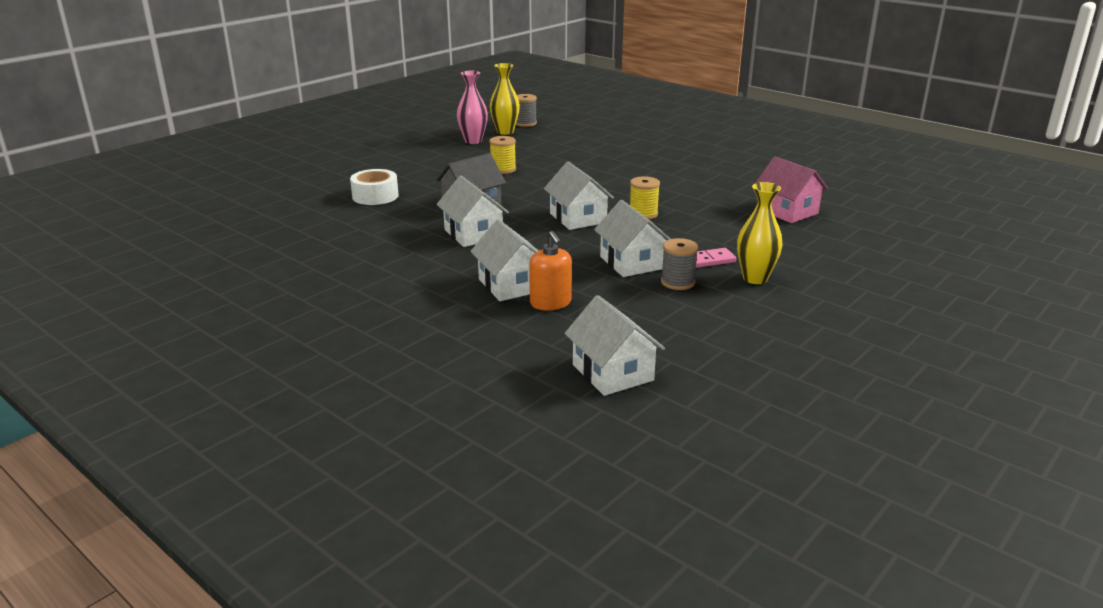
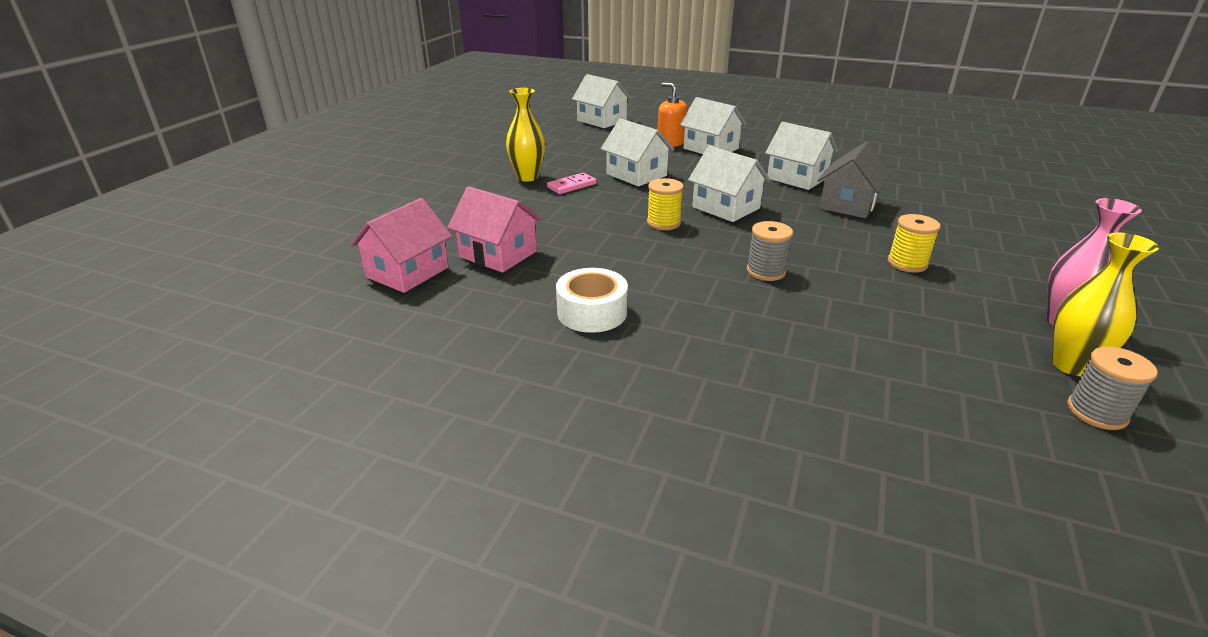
camera: 160 degrees right, 5 degrees up
white tape [350,169,398,205] -> white tape moved to [556,268,628,333]
grey spool [661,238,698,290] -> grey spool moved to [747,221,793,281]
none -> pink house [350,198,452,293]

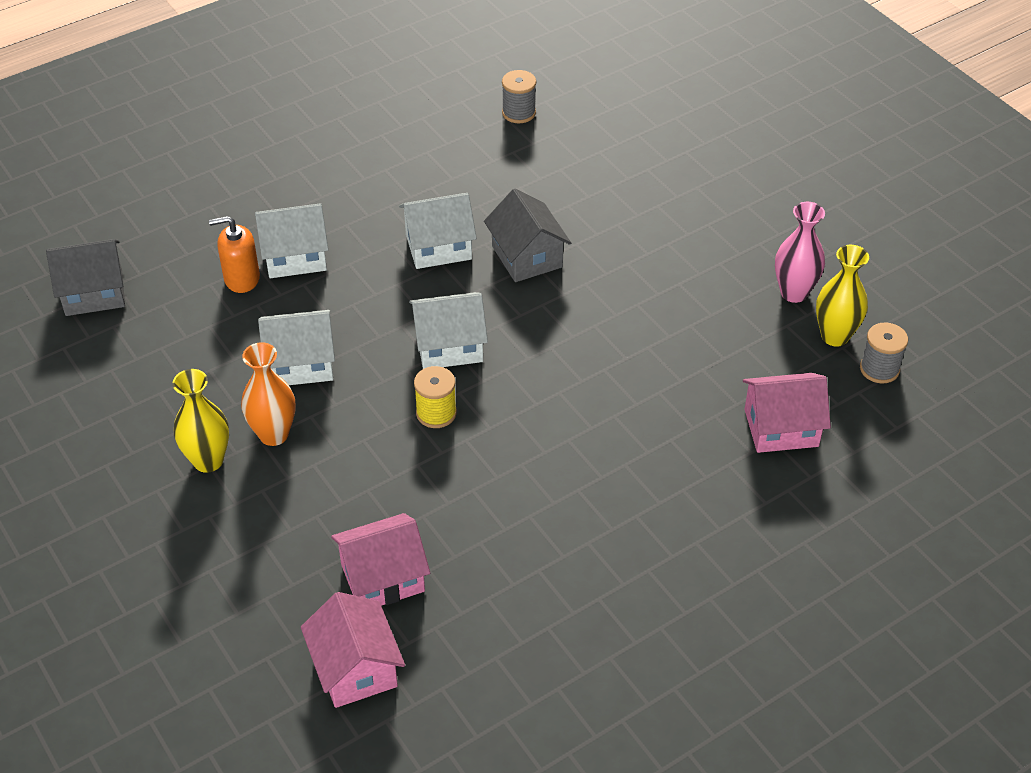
camera: 55 degrees left, 15 degrees up
pink domino [547,173,596,194] -> orange vase [241,342,296,446]
white tape [556,268,628,333] -> none
white house [572,74,632,128] -> grey house [46,239,125,316]
grey spool [747,221,793,281] -> grey spool moved to [502,70,536,123]
yellow spool [888,214,941,273] -> none
none -> pink house [743,373,831,453]

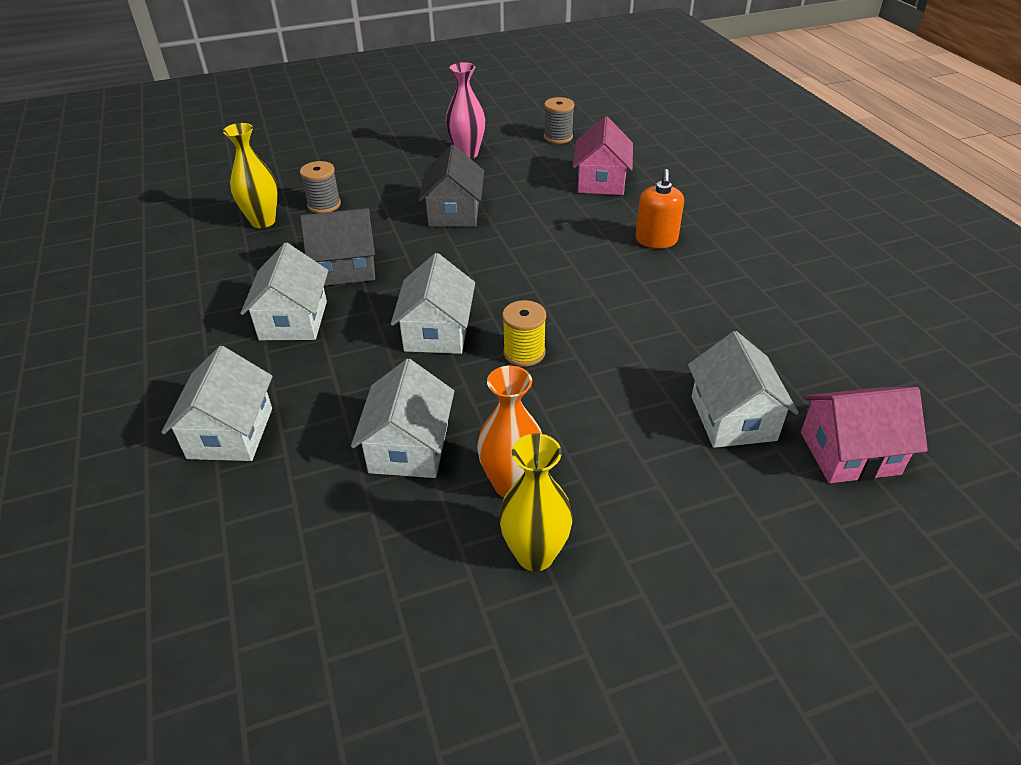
camera: 75 degrees left, 5 degrees down
grey house [46,239,125,316] -> grey house moved to [418,145,484,227]
orange soap dispenser [209,216,260,293] -> orange soap dispenser moved to [635,169,684,248]
pink house [331,513,430,606] -> white house [688,331,799,448]
grey spool [502,70,536,123] -> grey spool moved to [300,161,341,213]
yellow vase [816,245,869,346] -> yellow vase moved to [223,123,278,228]

